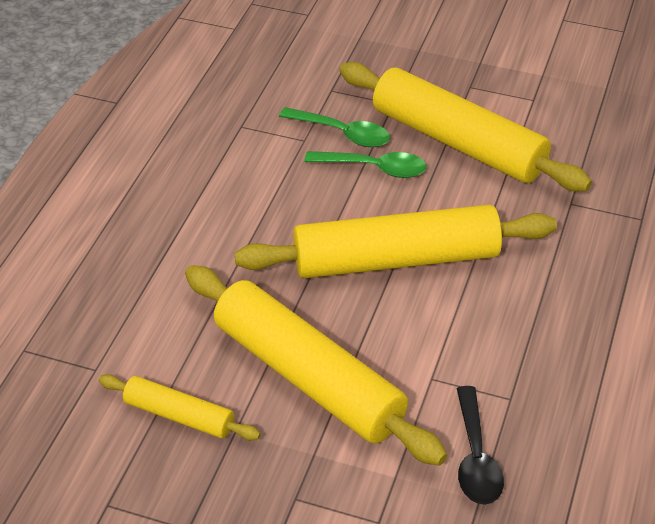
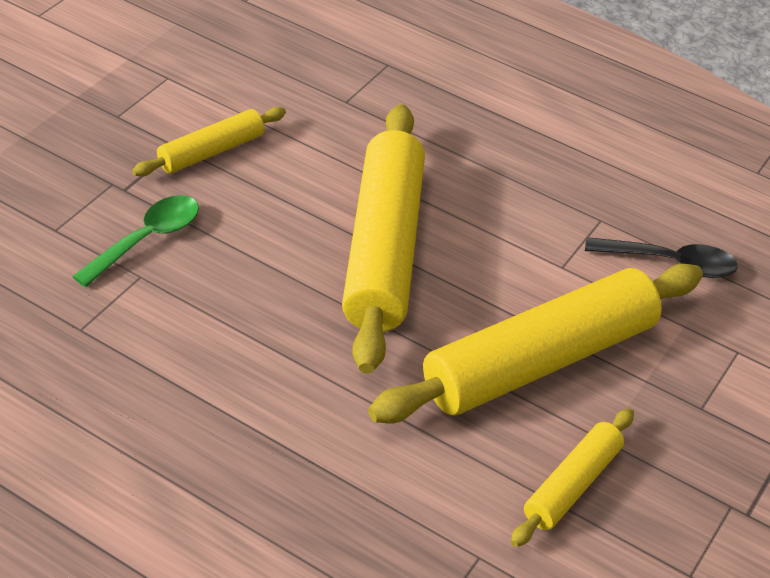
camera: 80 degrees left, 0 degrees up
green spoon [305,151,426,178] -> none
yellow rolling pin [339,62,592,191] -> yellow rolling pin [132,107,286,176], size x0.50

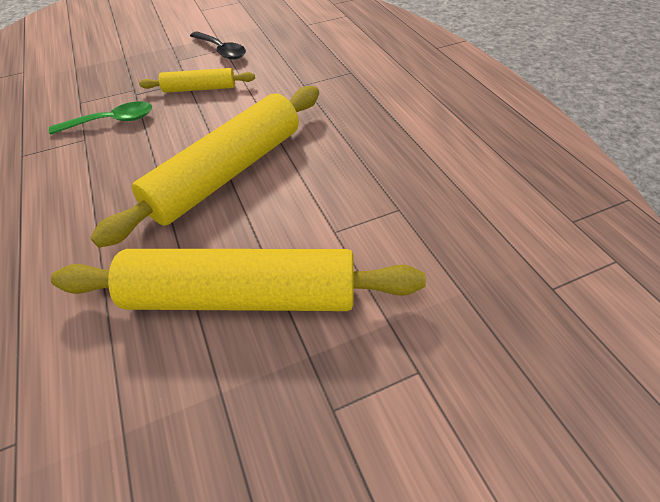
camera: 40 degrees right, 5 degrees up
yellow rolling pin [511,408,634,547] -> none
black spoon [585,237,738,278] -> black spoon moved to [190,31,246,60]

